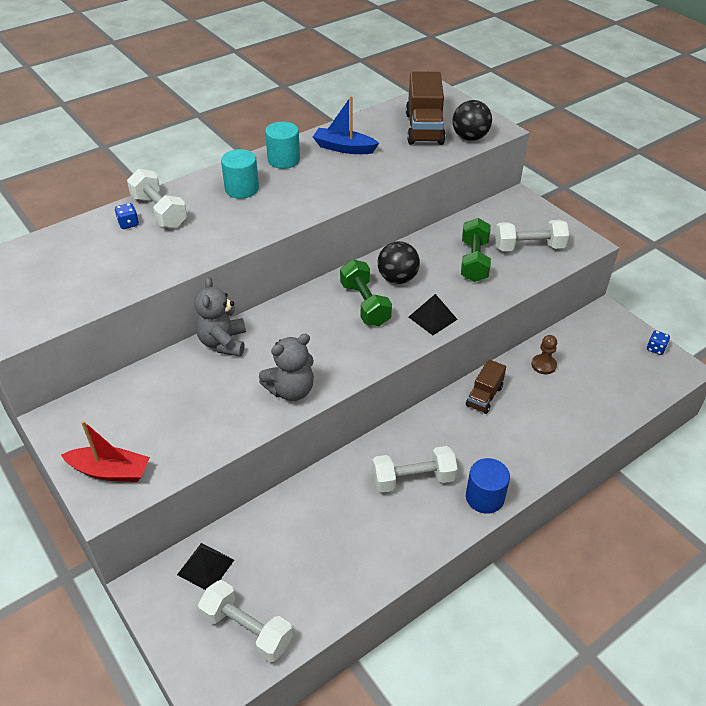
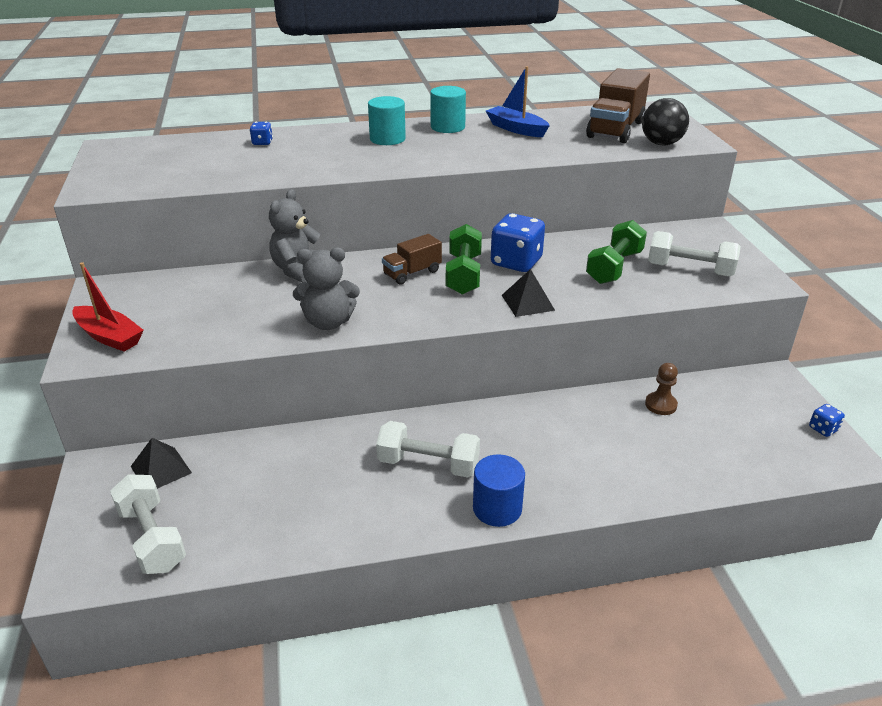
camera: 25 degrees right, 10 degrees down
white dumbbell [127,169,187,228] -> none
black ball [378,241,420,284] -> blue dice [491,213,545,272]
brown truck [466,359,506,414] -> brown truck moved to [382,234,442,285]

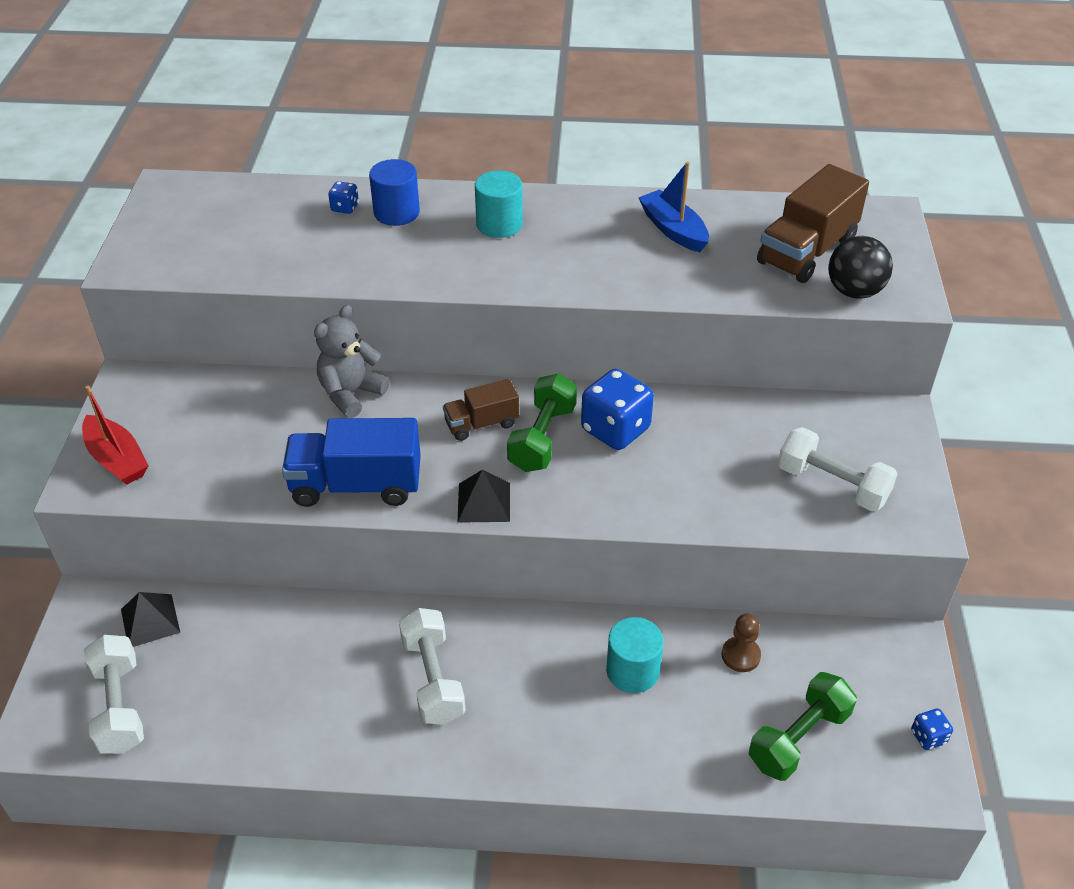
camera: 15 degrees right, 10 degrees up
grey teddy bear [293,248,360,330] -> blue truck [282,418,421,507]
white dumbbell [376,421,480,477] -> white dumbbell turned 45 degrees clockwise [399,608,466,725]
turquoise cylinder [430,86,466,133] -> turquoise cylinder moved to [606,617,664,693]
blue cylinder [473,454,525,527] -> blue cylinder moved to [369,159,420,226]
black pyramid [501,269,555,317] -> black pyramid moved to [457,469,510,523]
green dumbbell [586,220,647,284] -> green dumbbell moved to [749,672,857,781]

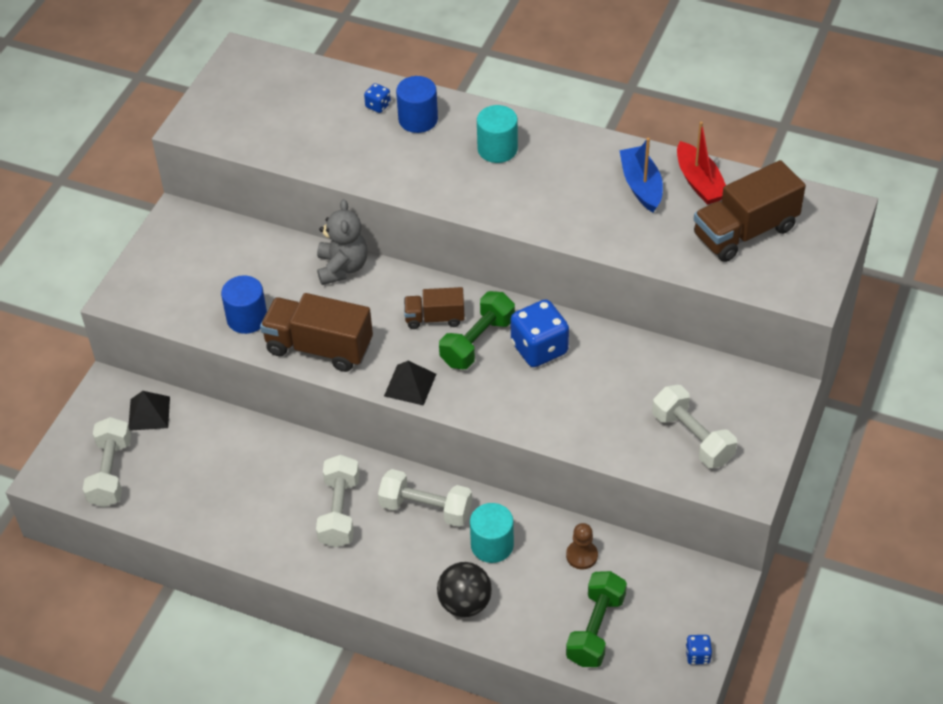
camera: 20 degrees right, 5 degrees up
red boat [82,386,149,485] -> red boat moved to [677,122,726,205]
blue truck [282,418,421,507] -> brown truck [260,293,373,372]
grey teddy bear [314,305,389,418] -> grey teddy bear turned 120 degrees clockwise [317,199,368,285]
green dumbbell [749,672,857,781] -> green dumbbell turned 45 degrees counterclockwise [566,571,627,667]
black ball [828,236,893,299] -> black ball moved to [437,562,492,617]
none -> blue cylinder [221,275,267,334]
none -> white dumbbell [378,469,472,527]

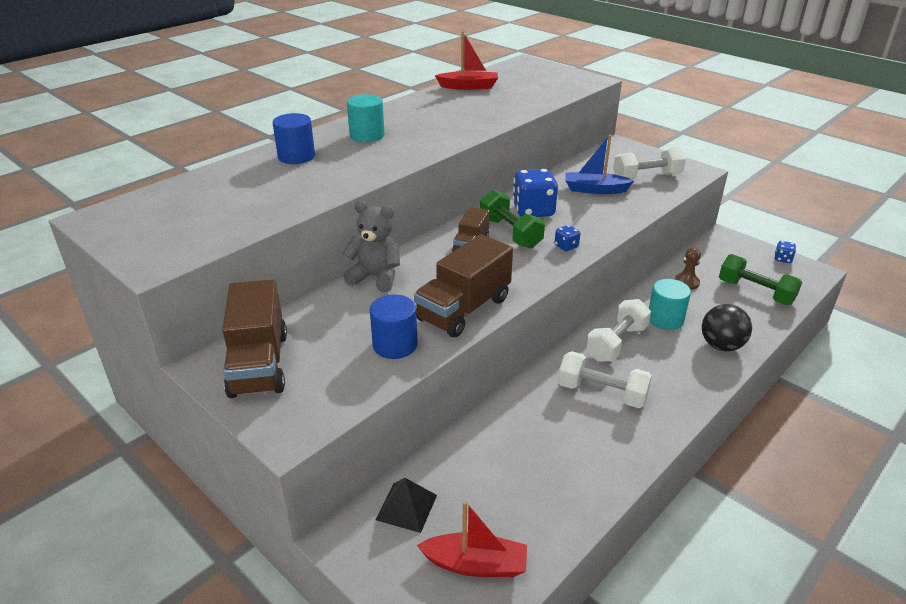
camera: 70 degrees left, 15 degrees down
white dumbbell [83,417,131,507] -> red boat [417,501,527,577]
blue dice [364,83,391,113] -> blue dice moved to [555,225,580,251]
black pyramid [384,361,436,406] -> none
blue boat [619,138,663,212] -> blue boat moved to [565,135,634,194]
brown truck [694,160,806,262] -> brown truck moved to [222,279,287,398]

